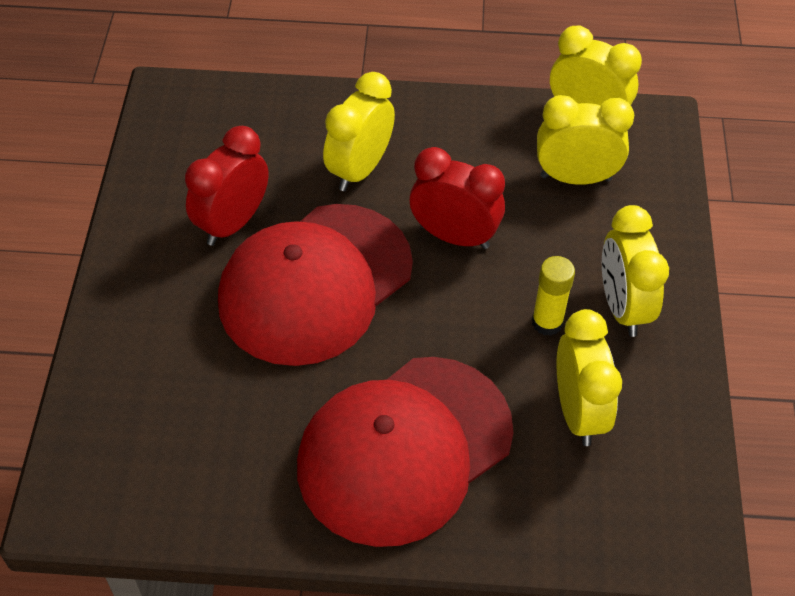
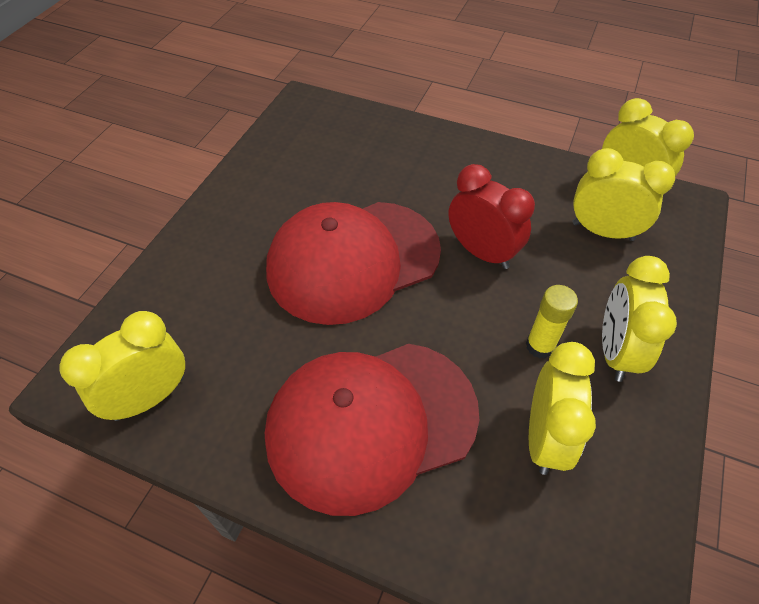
camera: 20 degrees right, 0 degrees up
red clock [185,126,269,246] -> none
yellow clock [323,72,395,191] -> yellow clock moved to [60,311,185,421]

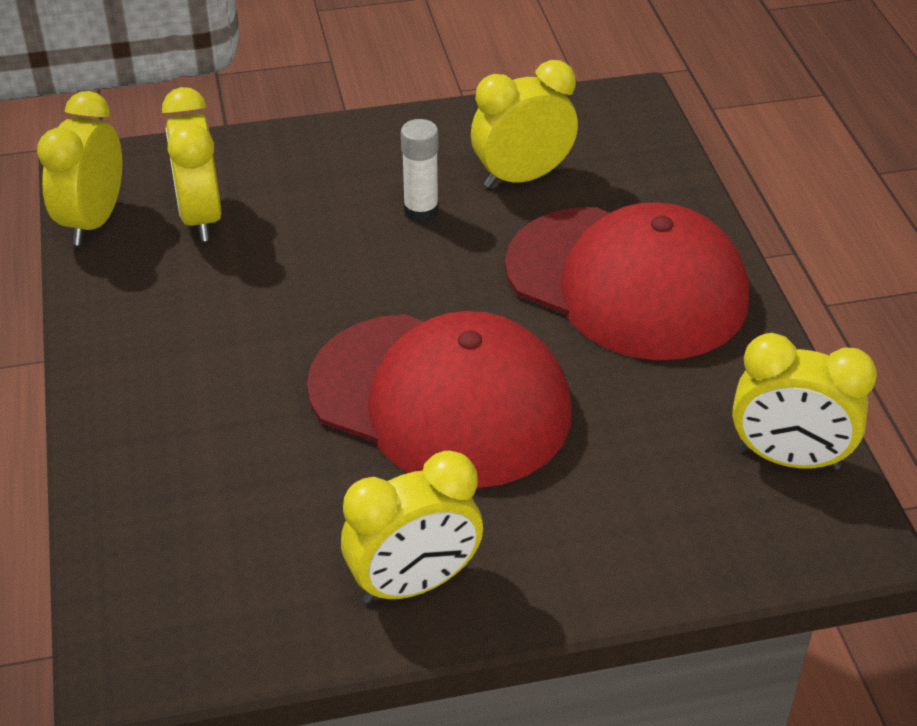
camera: 125 degrees left, 10 degrees down
red clock [448,164,535,269] -> none
yellow glue stick [526,285,578,359] -> white glue stick [401,119,439,222]
yellow clock [602,256,677,382] -> yellow clock moved to [341,451,483,603]

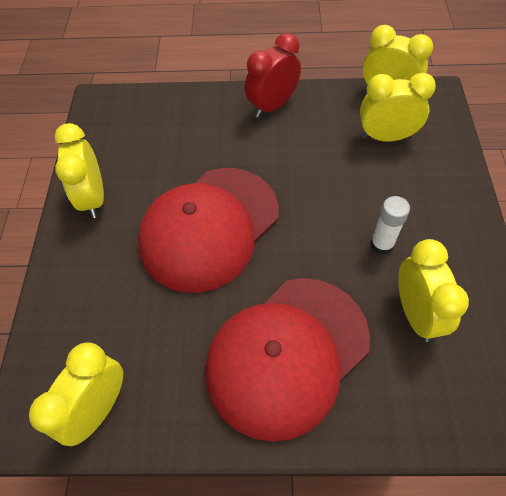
camera: 105 degrees right, 15 degrees up
none -> red clock [245,33,301,118]

